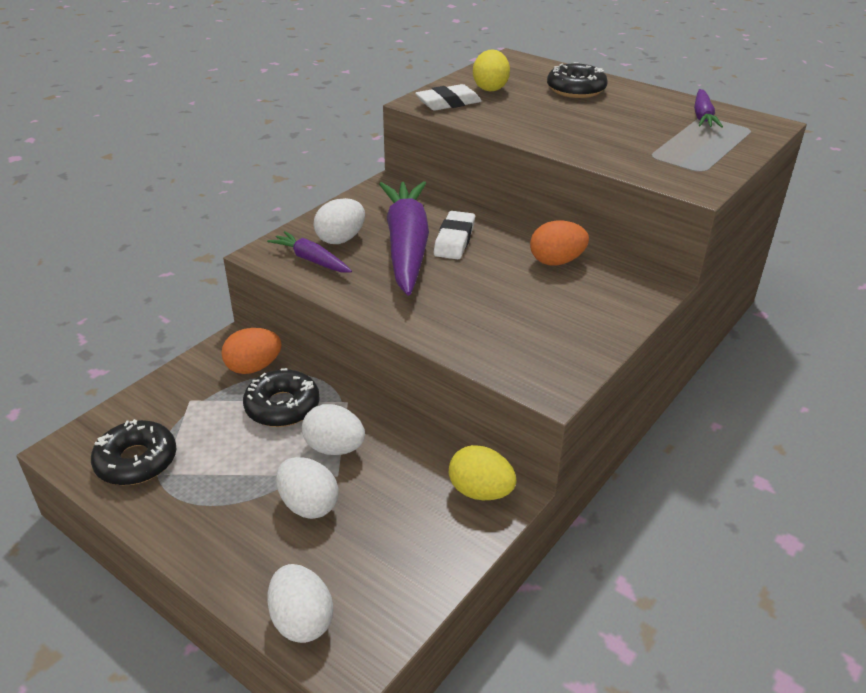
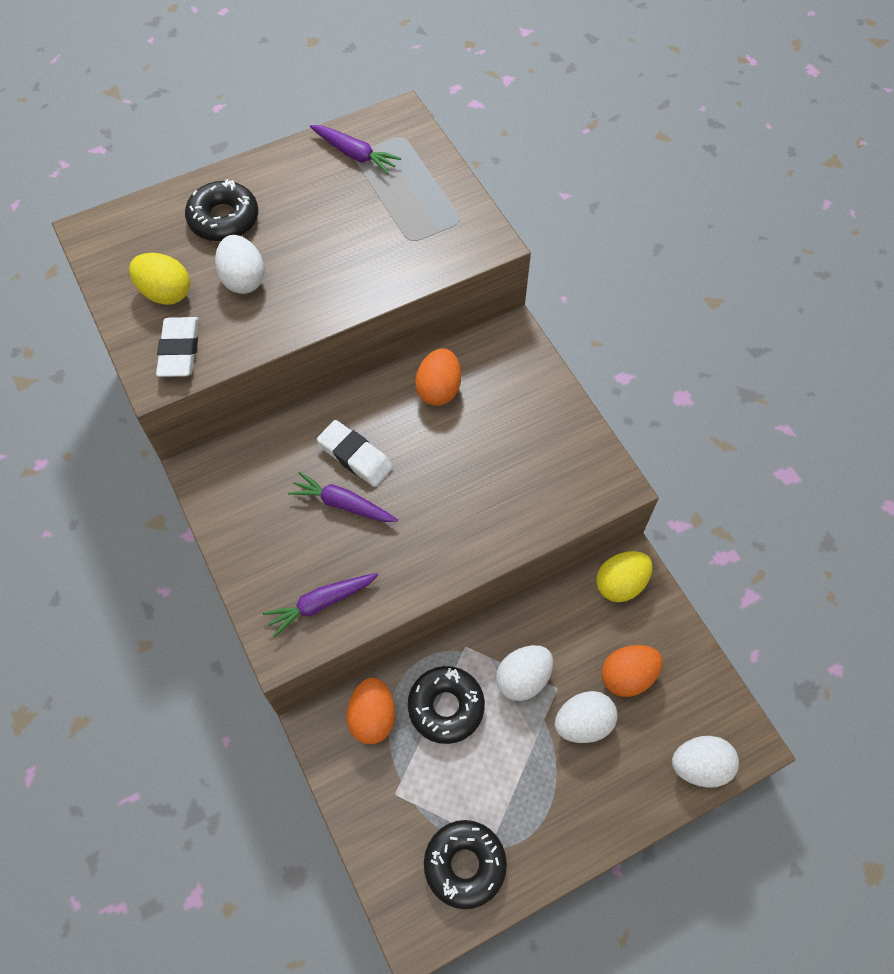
camera: 65 degrees left, 25 degrees up
white egg [314,198,365,244] -> white egg moved to [215,235,265,294]
purple carrot [379,181,429,296] -> purple carrot [288,472,398,522], size x0.48
none -> orange egg [601,645,663,697]

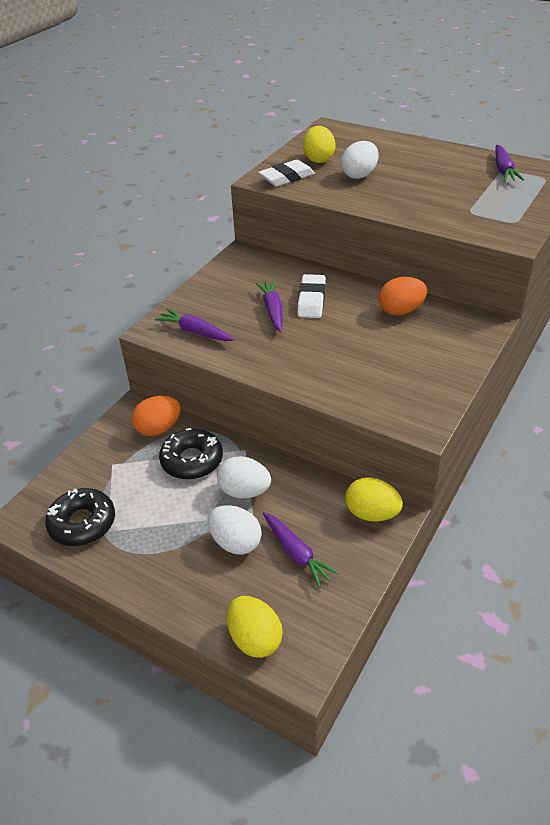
camera: 60 degrees right, 20 degrees down
black donut [185,179,258,242] -> none
orange egg [601,645,663,697] -> purple carrot [263,512,339,588]
white egg [672,736,739,788] -> yellow egg [227,596,283,658]

